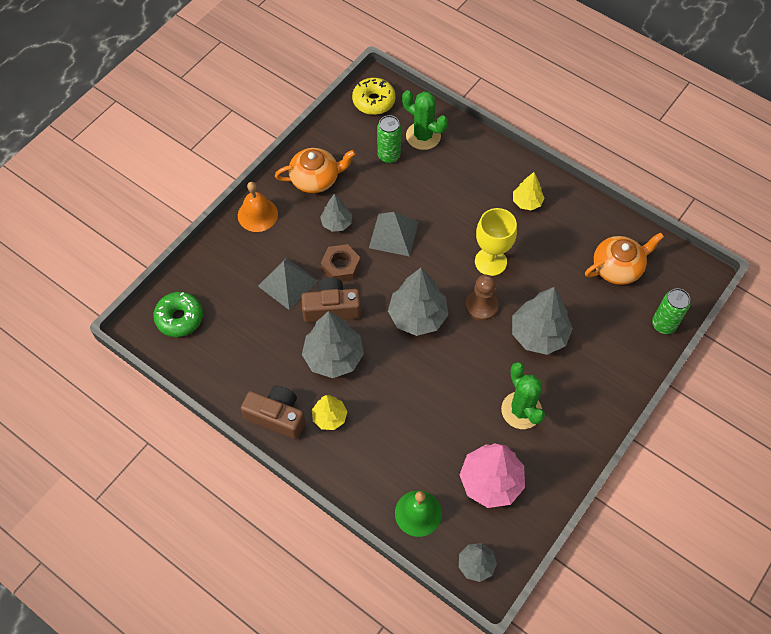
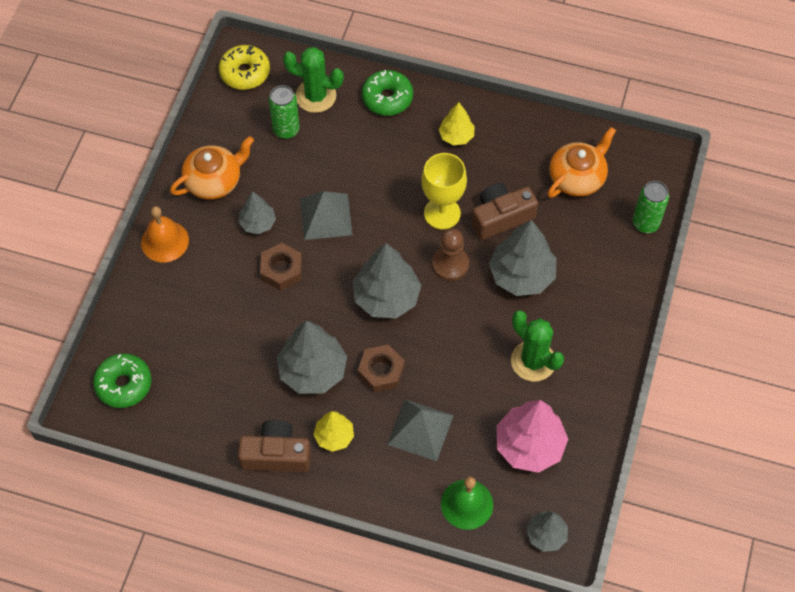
camera: 20 degrees left, 0 degrees up
grey pyramid [258,258,318,310] -> grey pyramid moved to [387,400,454,461]
brown camera [301,278,361,323] -> brown camera moved to [472,183,538,240]
none -> brown nut [358,344,405,393]
none -> green donut [362,70,413,116]

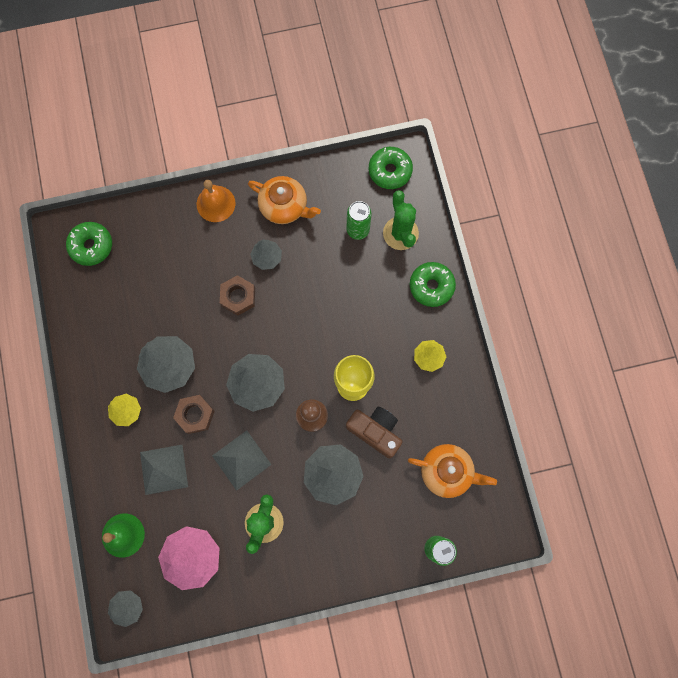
camera: 60 degrees right, 15 degrees up
yellow donut [219,45,270,90] -> green donut [369,147,413,189]
brown camera [238,420,311,472] -> none
grey pyramid [300,191,353,240] -> grey pyramid moved to [212,430,272,491]

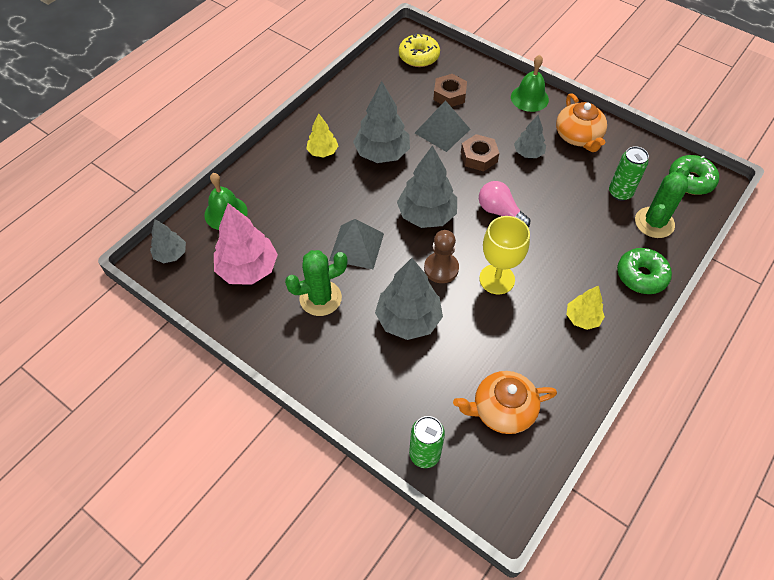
camera: 50 degrees right, 20 degrees down
green donut [66,222,112,266] -> yellow donut [399,33,440,67]
grey pyramid [140,445,188,495] -> grey pyramid moved to [415,100,470,152]
brown nut [173,395,215,434] -> brown nut moved to [433,74,467,107]
orange bell [197,180,236,222] -> green bell [511,55,549,112]
brown camera [346,407,402,459] -> none
orange teapot [408,444,497,498] -> orange teapot turned 105 degrees clockwise [453,371,557,434]
none -> pink light bulb [479,181,530,227]

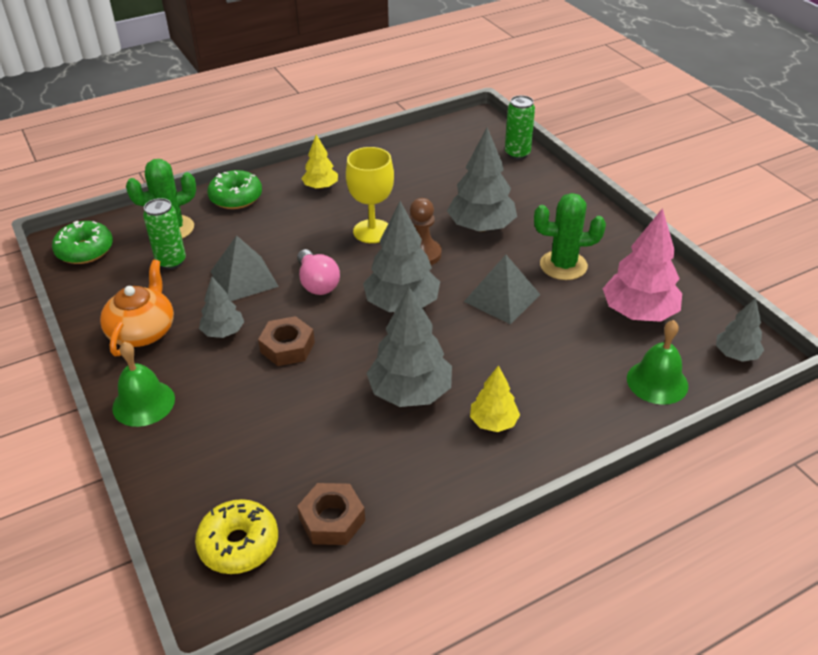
camera: 155 degrees left, 15 degrees down
grey pyramid [415,100,470,152] -> grey pyramid moved to [210,235,279,301]
brown nut [433,74,467,107] -> brown nut moved to [297,483,365,545]
orange teapot [453,371,557,434] -> none

